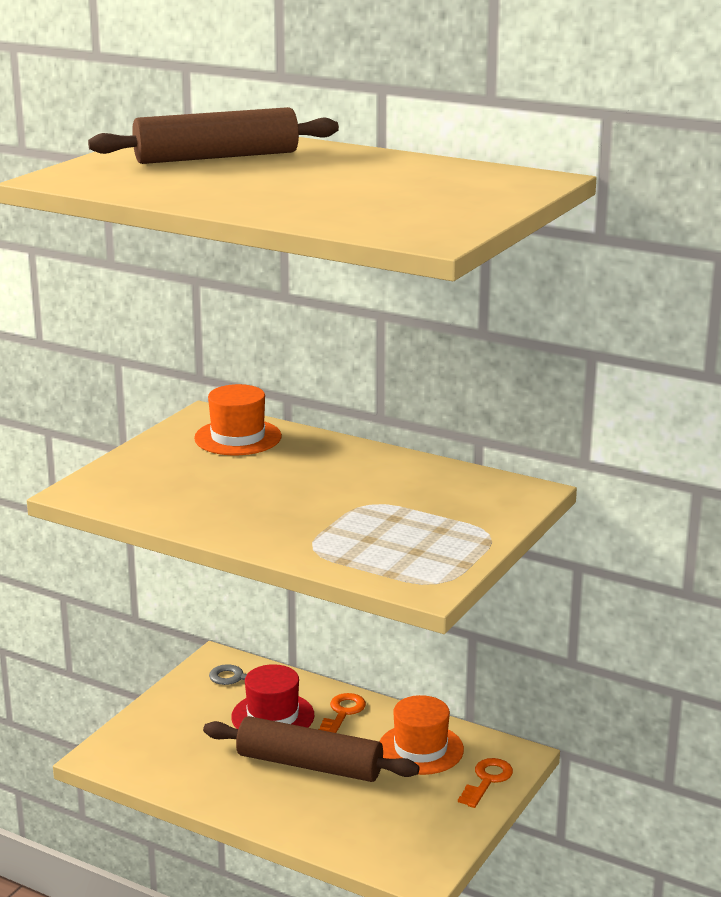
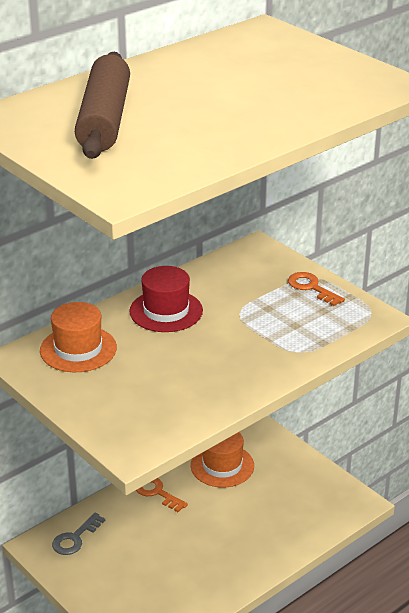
camera: 70 degrees left, 10 degrees up
brown rolling pin [203,716,420,782] -> none
red hat [231,664,314,729] -> red hat moved to [129,266,203,332]
orange key [458,758,513,808] -> orange key moved to [288,272,345,306]

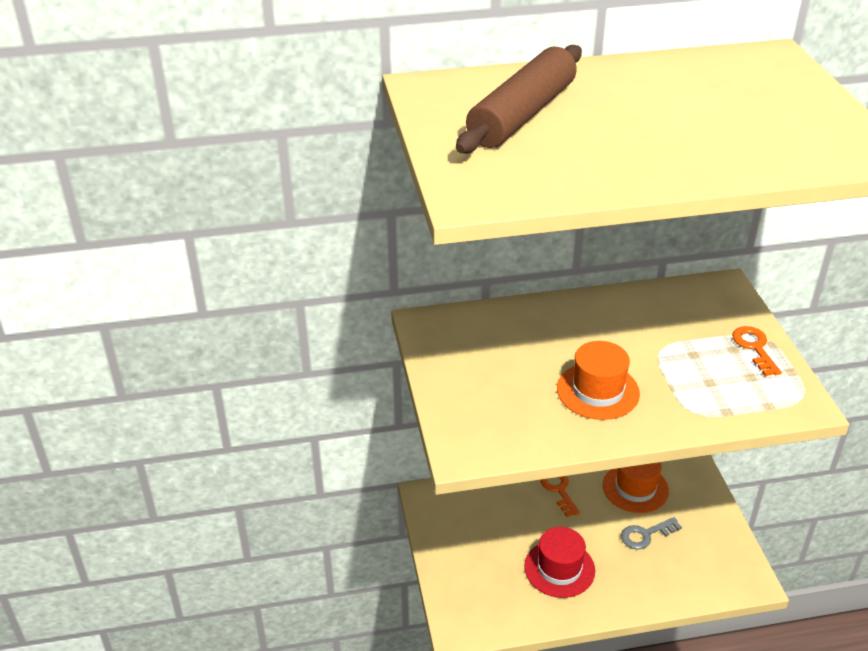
camera: 30 degrees right, 5 degrees up
orange hat [40,302,117,372] -> orange hat moved to [557,341,640,420]
grey key [52,513,105,555] -> grey key moved to [621,517,682,550]
red hat [129,266,203,332] -> red hat moved to [524,527,595,598]

